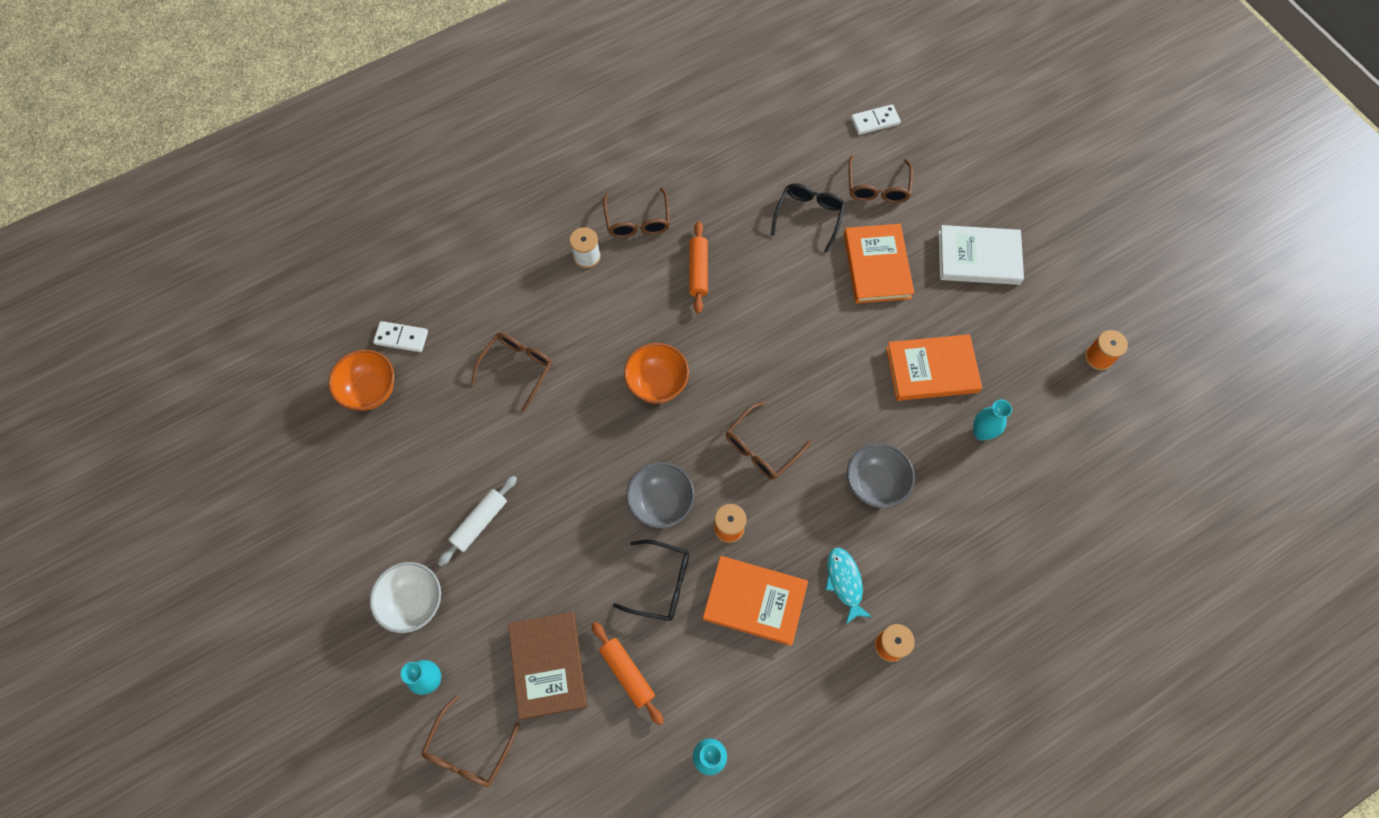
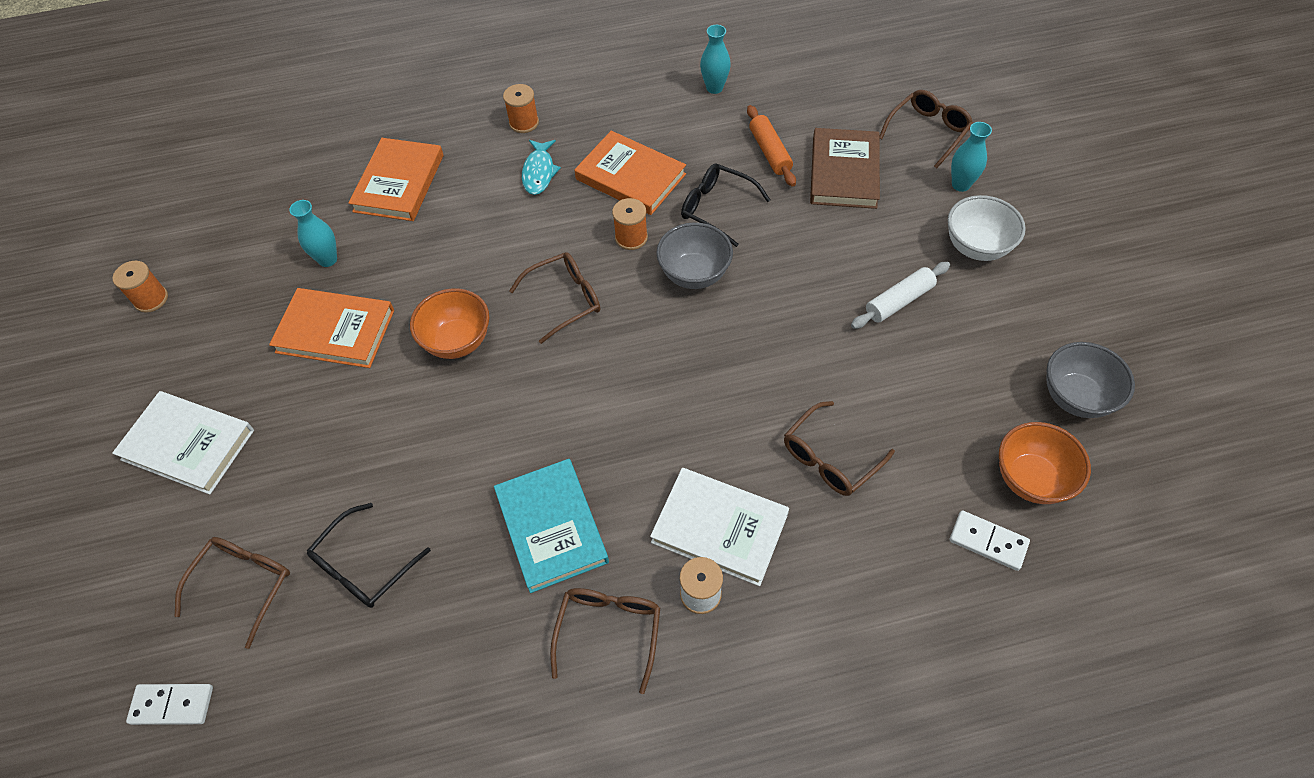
camera: 160 degrees left, 10 degrees down
orange bowl [624,343,689,404] -> orange bowl moved to [410,288,489,359]
orange rolling pin [689,221,708,314] -> turquoise book [494,459,609,593]
orange book [844,224,914,304] -> orange book moved to [349,138,444,221]
grey bowl [847,443,915,508] -> grey bowl moved to [1046,342,1135,418]
none -> white book [650,468,789,586]

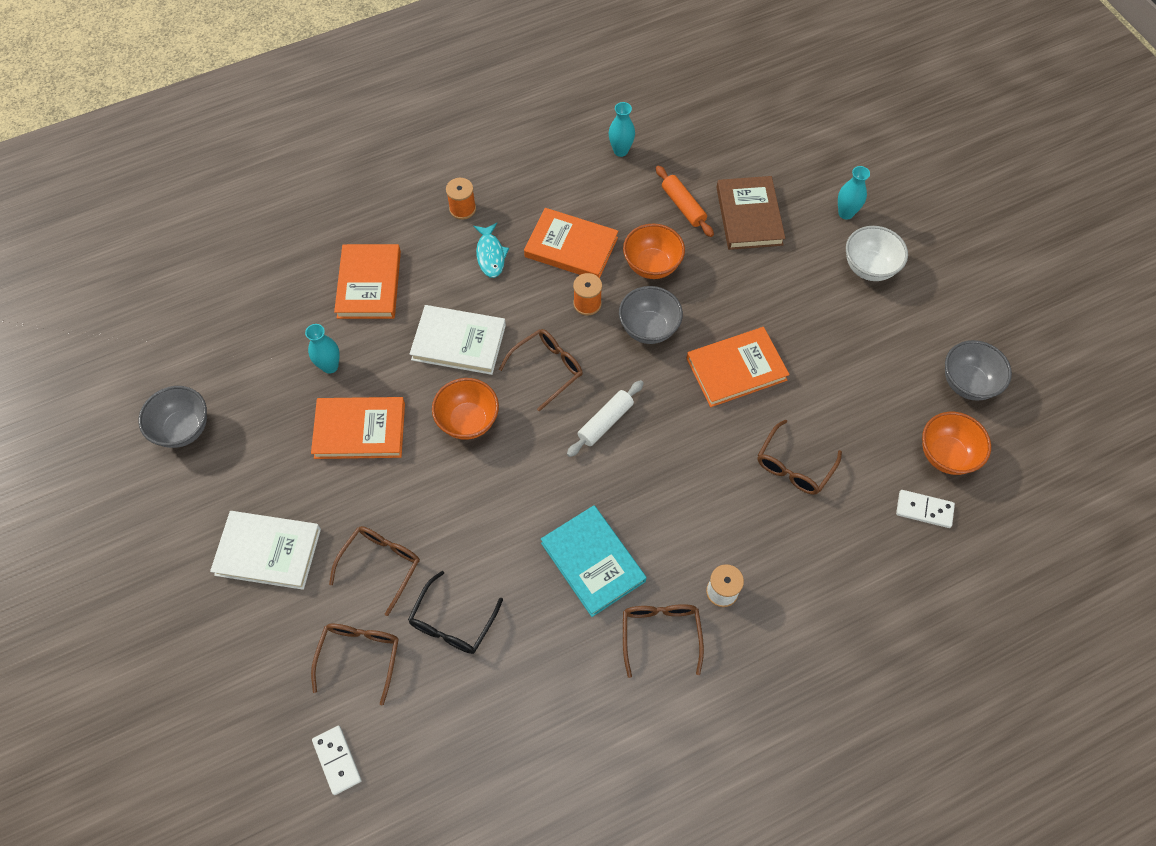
camera: 15 degrees left, 5 degrees up
orange spool [113,261,168,313] -> grey bowl [139,386,207,448]
white domino [126,684,213,725] -> white domino turned 75 degrees clockwise [312,726,362,795]
white book [650,468,789,586] -> white book moved to [410,305,506,375]
black glasses [681,164,770,247] -> orange bowl [623,223,685,279]
white rolling pin [851,262,950,329] -> white rolling pin moved to [567,380,644,457]
brown glasses [879,90,973,168] -> brown glasses moved to [329,526,420,616]
none -> orange book [686,327,790,407]

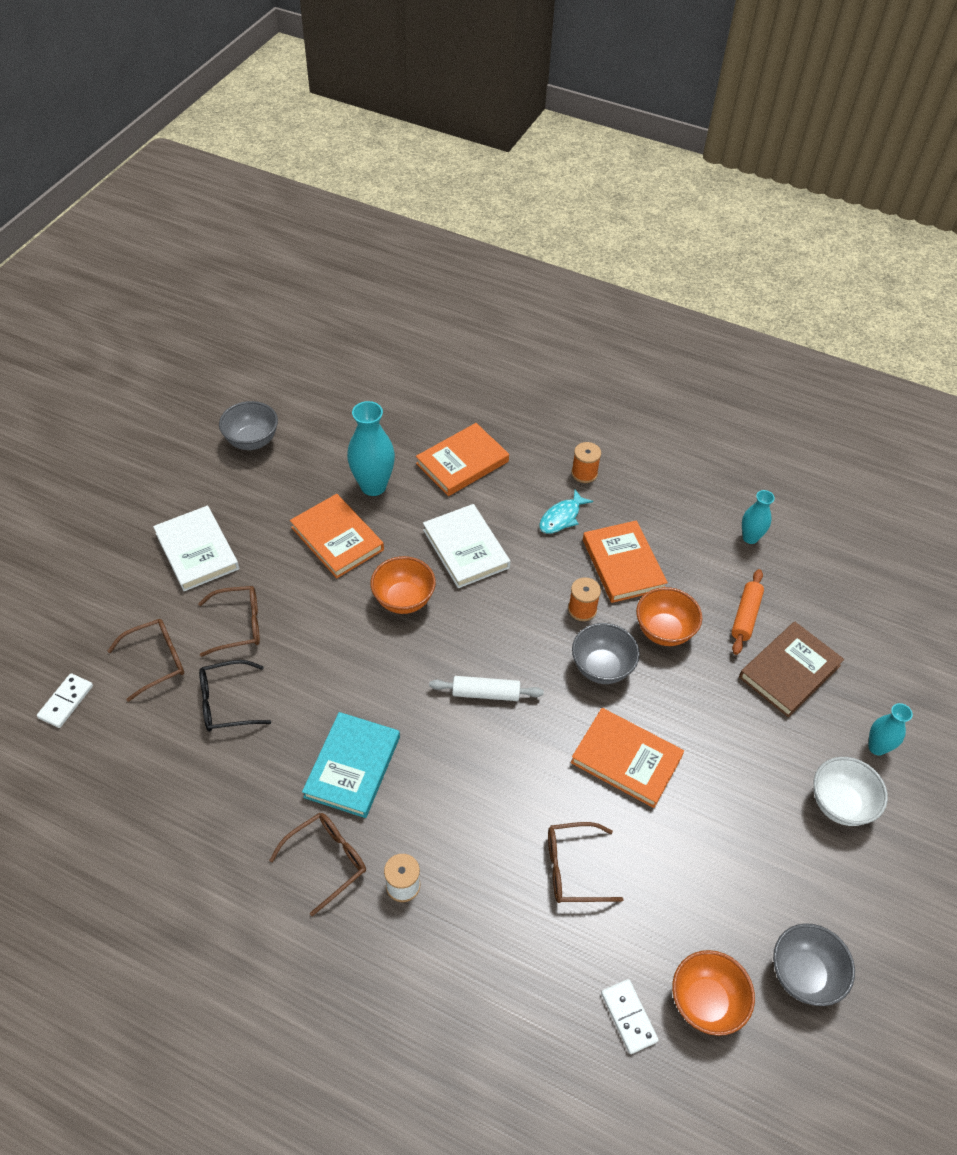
camera: 50 degrees right, 10 degrees down
turquoise vase [305,324,340,374] -> turquoise vase [347,401,395,496], size x1.69
brown glasses [499,329,583,412] -> none

